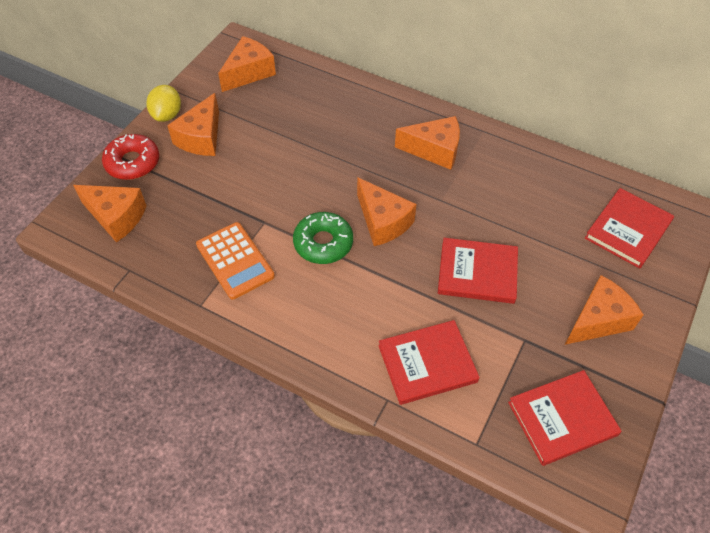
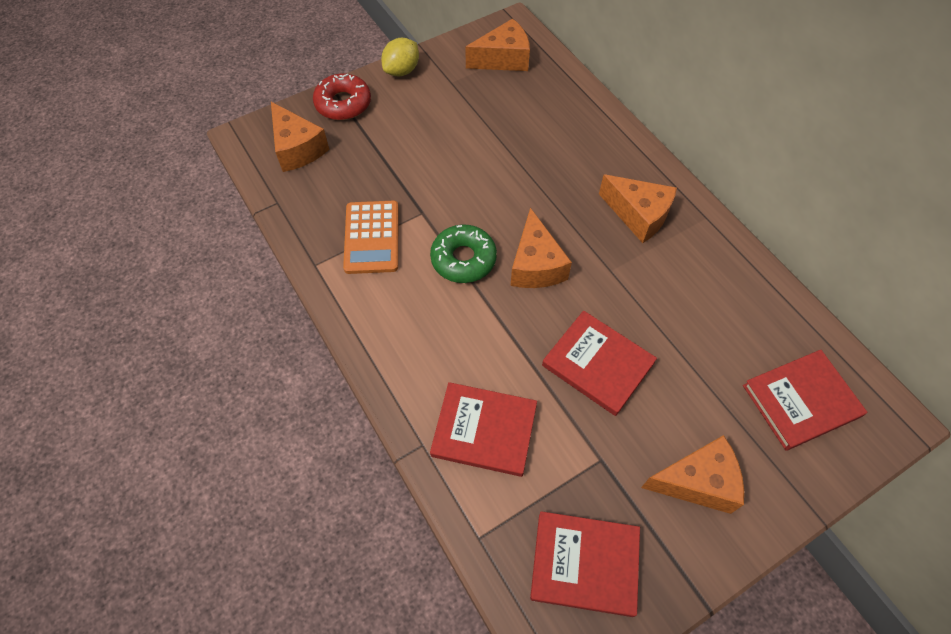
camera: 30 degrees right, 5 degrees up
orange cheese [167,93,219,156] -> none

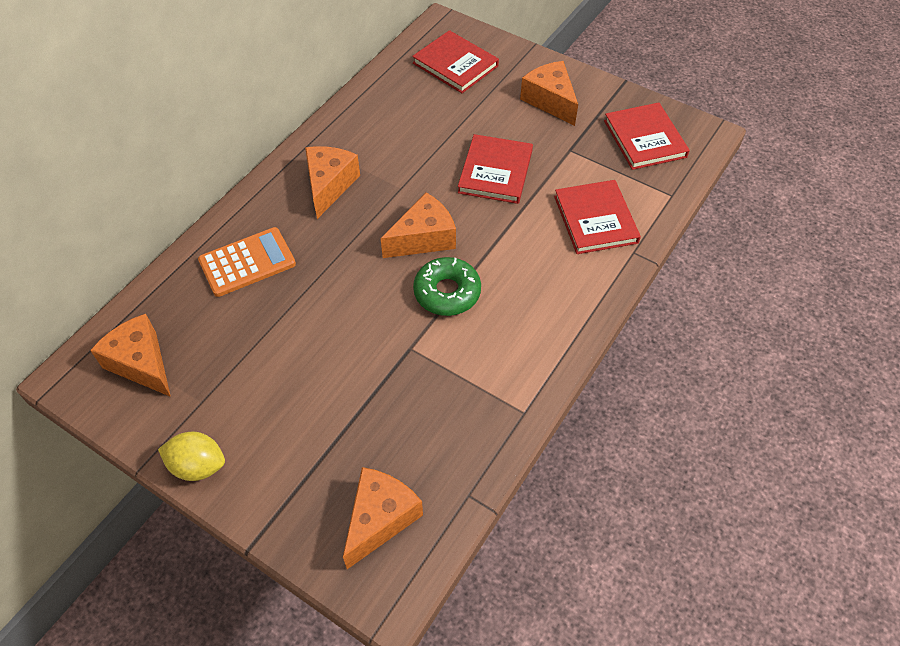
camera: 115 degrees left, 5 degrees down
red donut [313,73,371,120] -> none
orange calculator [343,201,398,274] -> orange calculator moved to [198,227,296,297]

